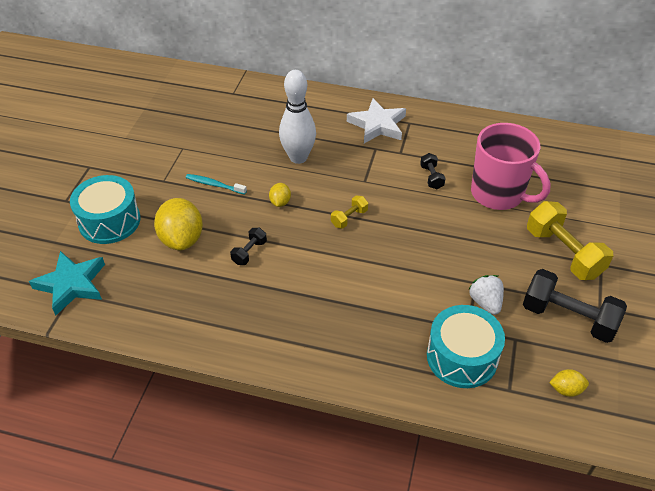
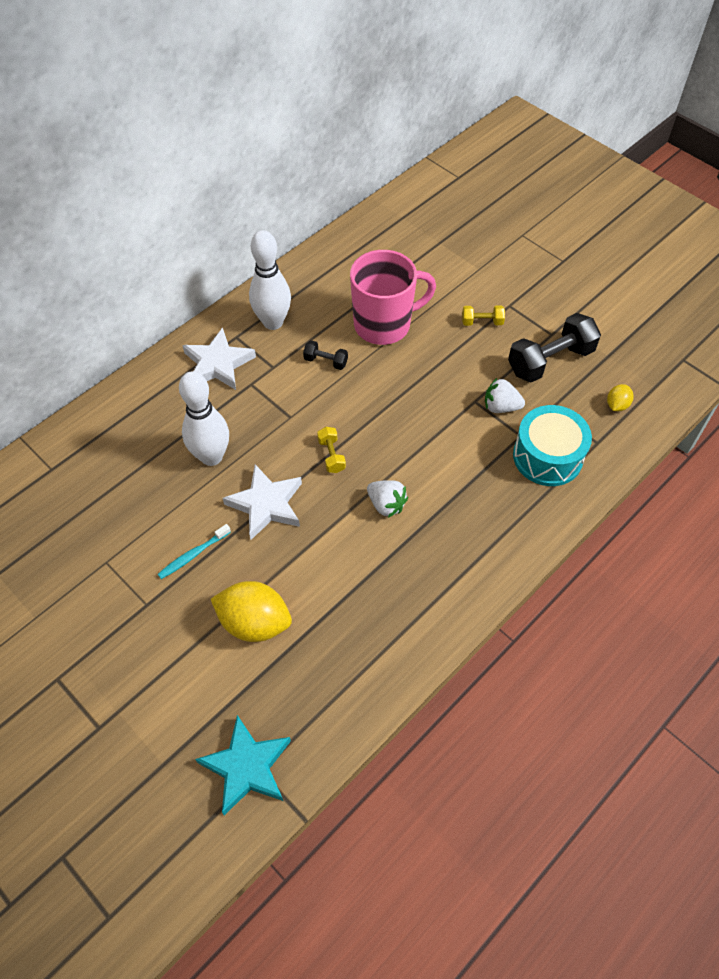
camera: 60 degrees left, 10 degrees up
turquoise drum [70,175,140,244] -> none
black dumbbell [230,228,267,265] -> none
yellow lemon [269,183,291,207] -> white star [223,464,302,540]
yellow dumbbell [527,201,613,280] -> yellow dumbbell [462,305,505,326], size x0.48
none -> white bowling pin [249,230,291,330]
none -> white strawberry [367,480,408,518]

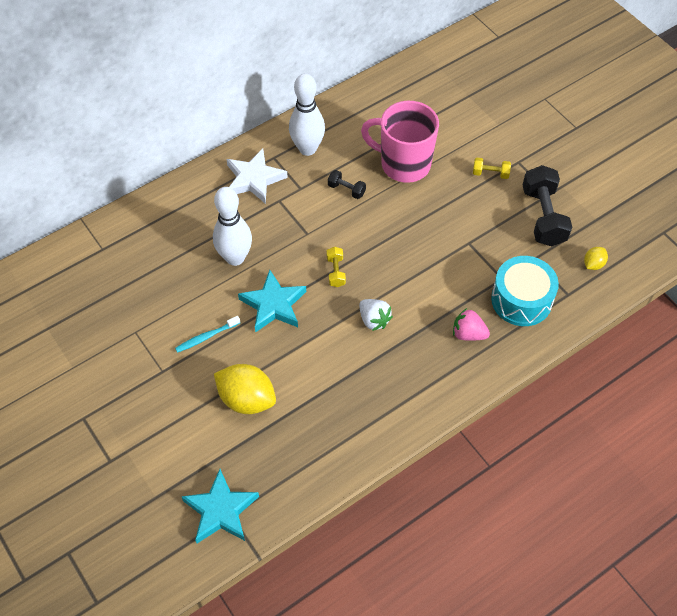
camera: 10 degrees right, 0 degrees up
white star [223,464,302,540] -> turquoise star [238,270,306,332]
pink mug [350,250,436,345] -> pink mug turned 150 degrees counterclockwise [361,101,439,183]
white strawberry [485,378,525,413] -> none
black dumbbell [508,313,601,383] -> black dumbbell turned 75 degrees counterclockwise [523,165,572,246]
none -> pink strawberry [453,308,490,341]

